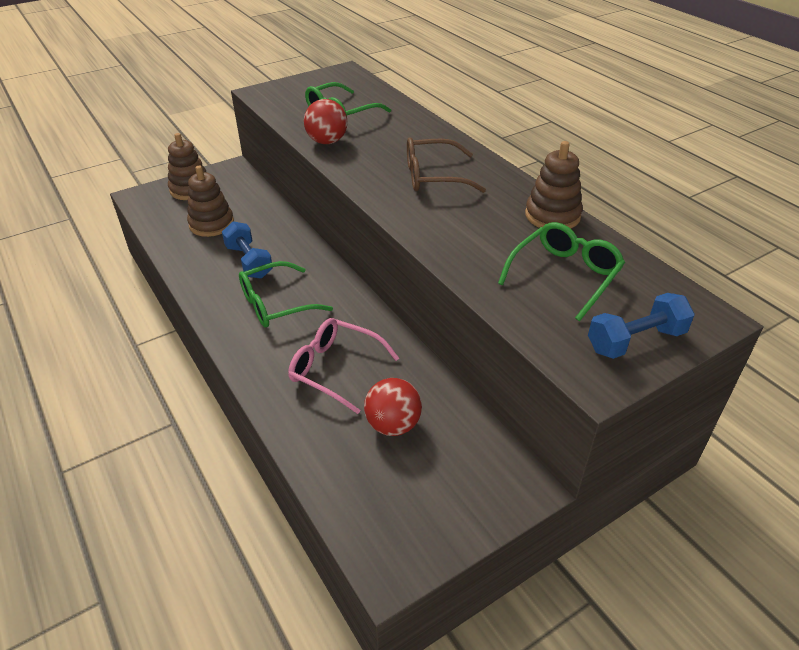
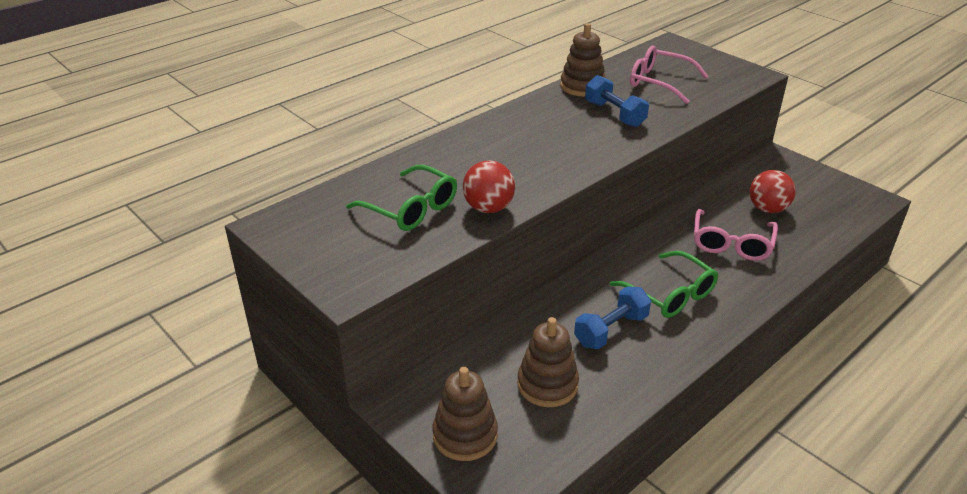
camera: 100 degrees left, 5 degrees down
brown glasses [407,137,486,193] -> none
green glasses [498,222,625,321] -> pink glasses [630,46,709,104]
blue dumbbell [588,293,695,359] -> blue dumbbell moved to [585,75,649,127]

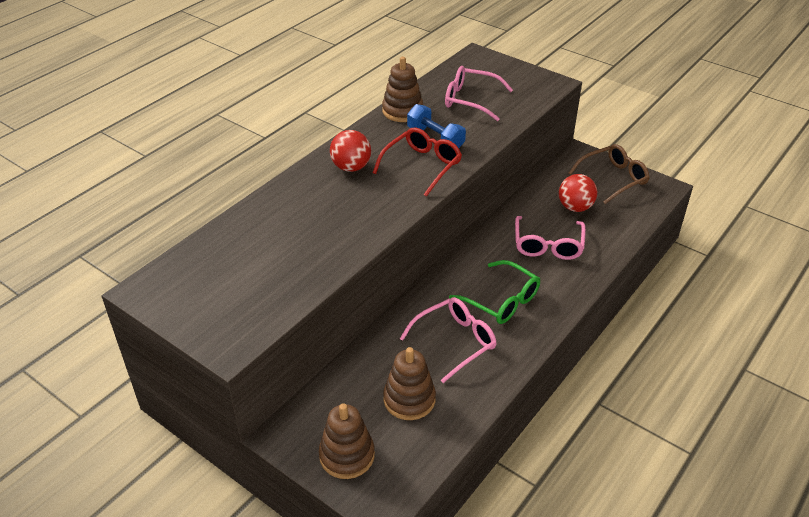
camera: 10 degrees left, 5 degrees up
green glasses [346,165,457,231] -> none
red ball [463,160,515,213] -> red ball moved to [330,130,371,172]
blue dumbbell [574,286,651,349] -> pink glasses [400,297,496,383]
none -> red glasses [373,128,462,197]
none -> brown glasses [569,144,650,204]

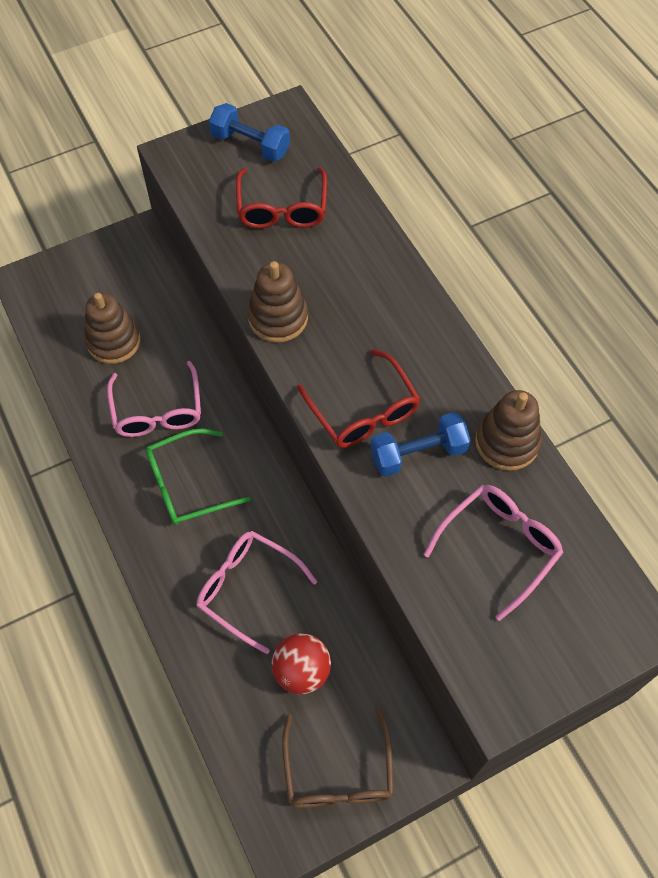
camera: 115 degrees right, 20 degrees up
brown stacking toy [319,403,375,479] -> brown stacking toy moved to [247,261,308,342]
red ball [330,130,371,172] -> none
none -> blue dumbbell [209,103,290,162]
none -> red glasses [236,167,327,229]

